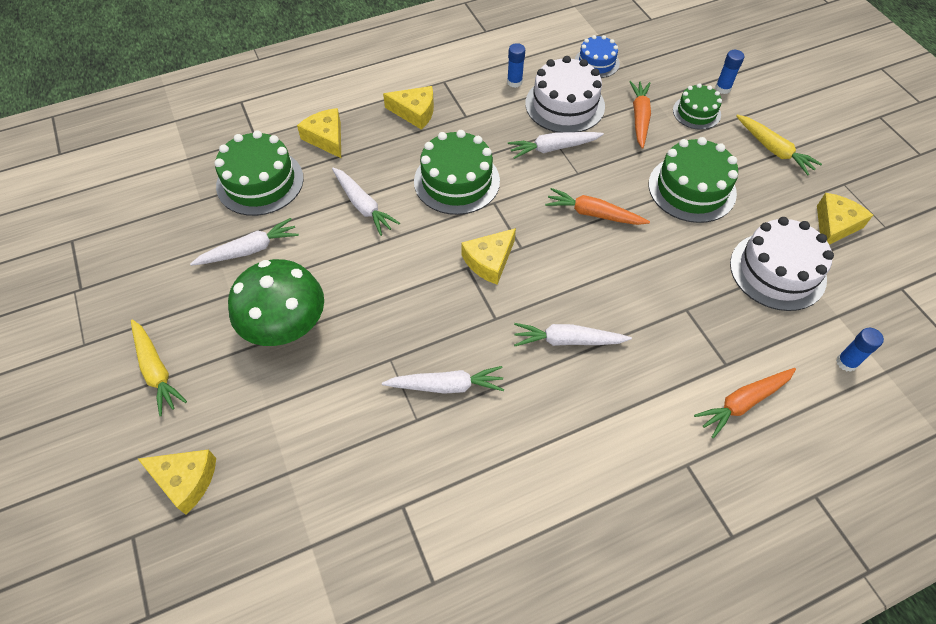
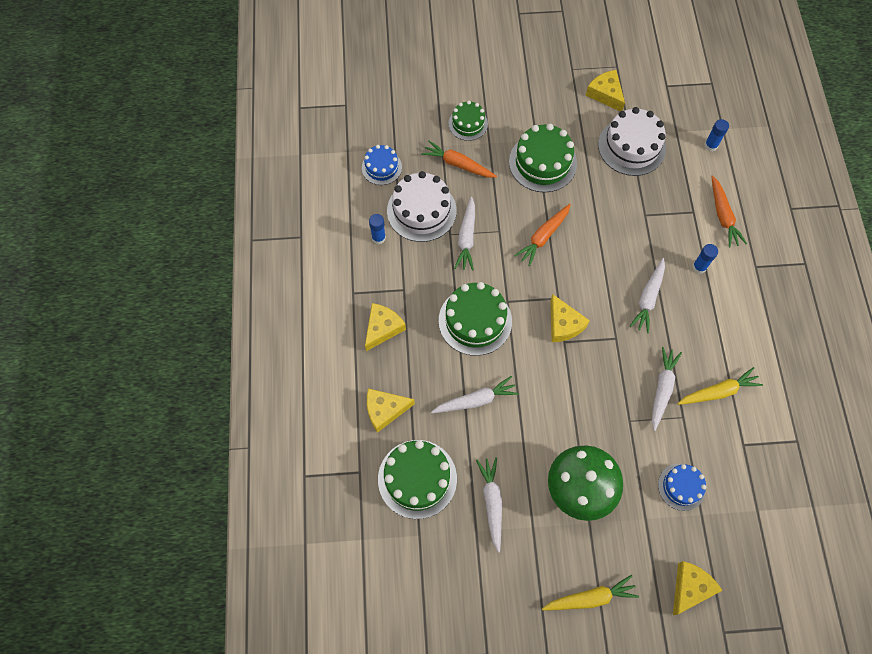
camera: 70 degrees left, 10 degrees up
blue glue stick [715,50,744,94] -> blue glue stick moved to [692,244,718,274]
yellow carrot [736,115,822,175] -> yellow carrot moved to [678,367,763,405]
none -> blue cake [658,464,706,511]

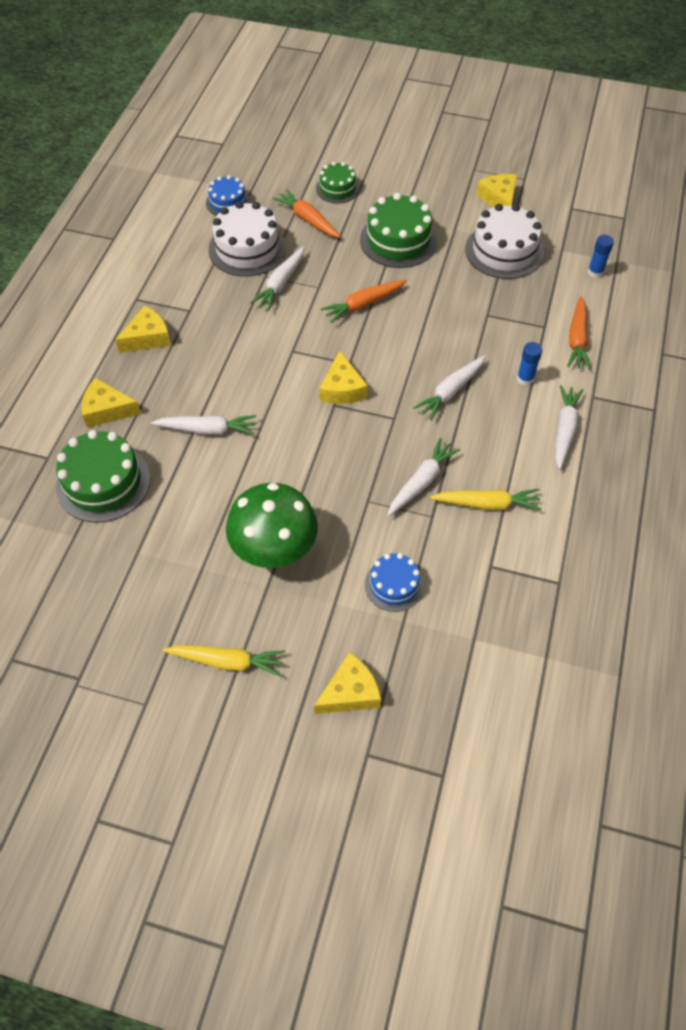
camera: 20 degrees right, 10 degrees down
blue glue stick [369,214,386,244] -> none
green cake [439,282,512,356] -> none
white carrot [476,457,502,553] -> white carrot moved to [555,385,583,469]

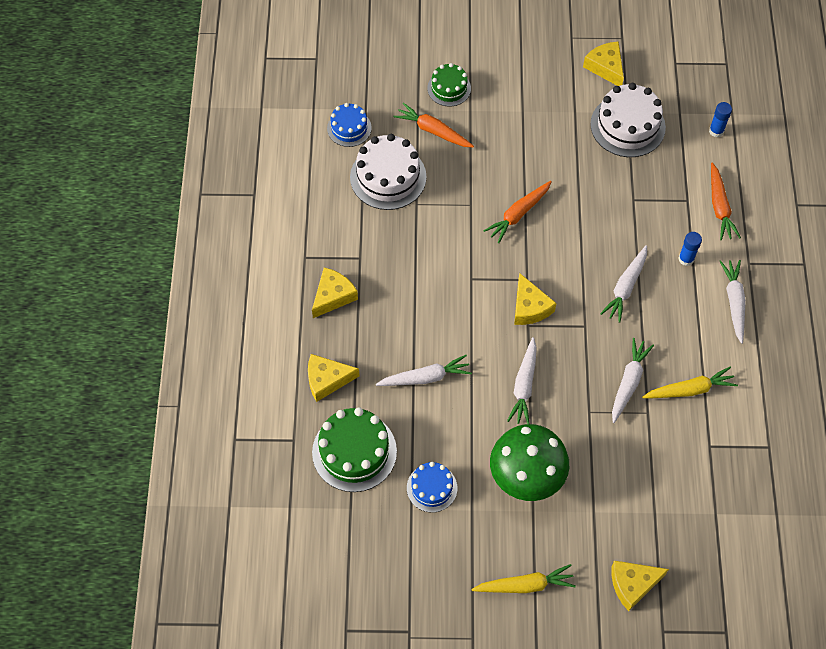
camera: 15 degrees left, 5 degrees up
white carrot [250,246,305,310] -> white carrot moved to [507,337,537,424]
yellow cheese [314,652,381,714] -> yellow cheese turned 150 degrees counterclockwise [612,561,669,611]
green cake [360,193,437,268] -> none
blue cake [365,553,424,612] -> blue cake moved to [407,462,457,512]

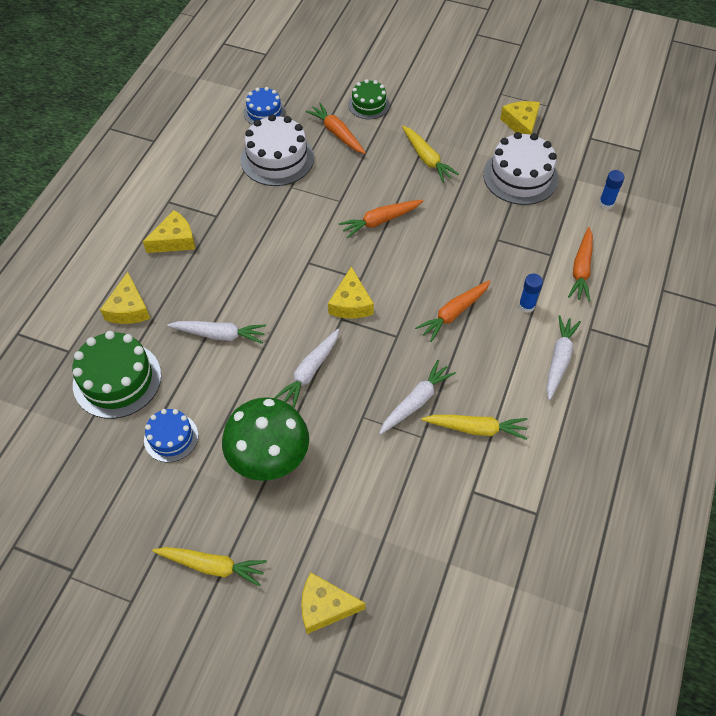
camera: 20 degrees right, 5 degrees down
yellow cheese [308,354,360,402] -> yellow cheese turned 105 degrees counterclockwise [100,272,150,324]
white carrot [600,245,647,323] -> orange carrot [415,280,491,342]
none -> yellow carrot [402,126,459,183]

